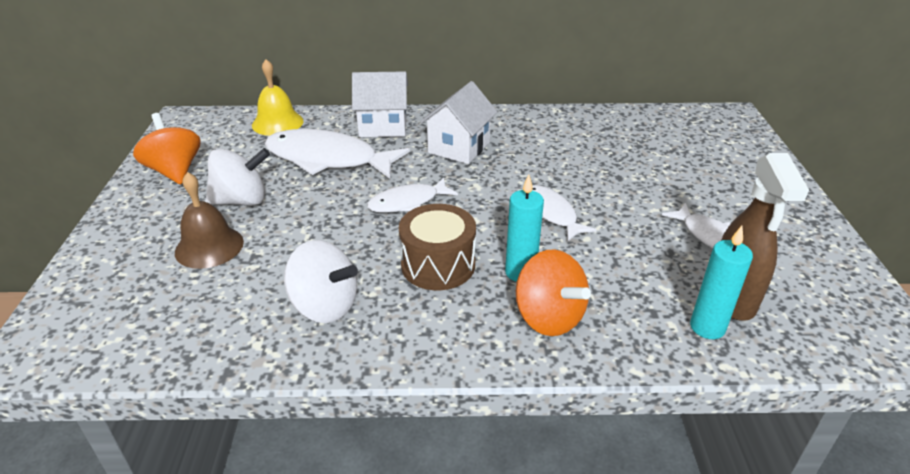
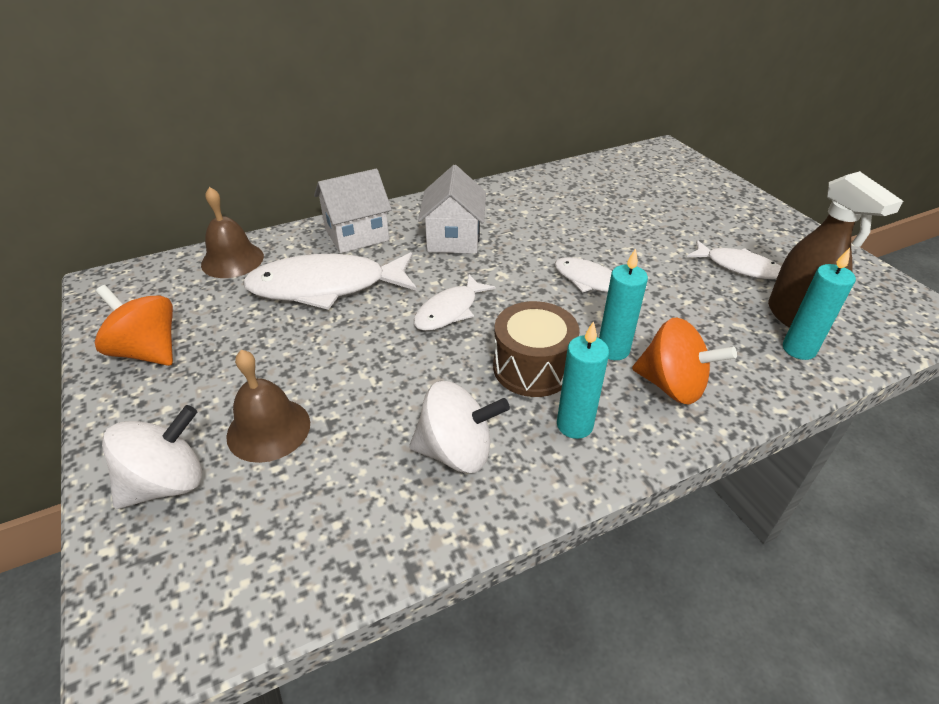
camera: 25 degrees left, 5 degrees up
white spinning top [205,148,270,206] -> white spinning top moved to [102,405,202,509]
yellow bell [252,59,304,136] -> brown bell [201,187,264,278]
none -> turquoise candle [557,321,609,439]

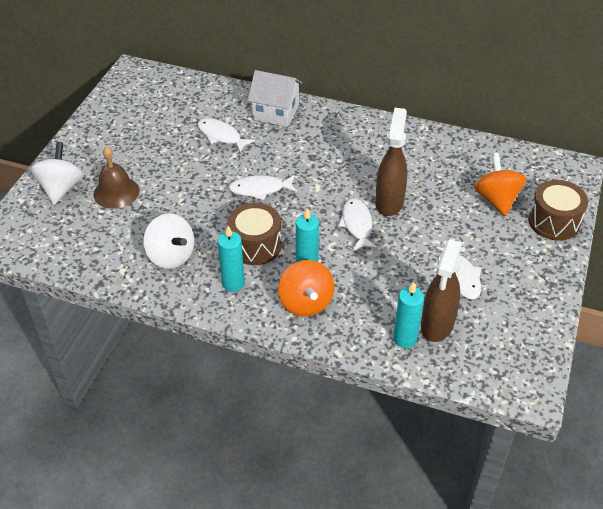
camera: 45 degrees right, 5 degrees up
orange spinning top [95,285,173,366] -> orange spinning top moved to [474,153,526,216]
white spinning top [102,405,202,509] -> white spinning top turned 90 degrees counterclockwise [31,142,83,205]
brown bell [201,187,264,278] -> none
white fish [243,252,417,310] -> white fish [198,118,255,153], size x0.57
white house [418,165,486,254] -> none
none -> brown spray bottle [375,108,407,216]
none -> brown drum [528,180,588,241]

